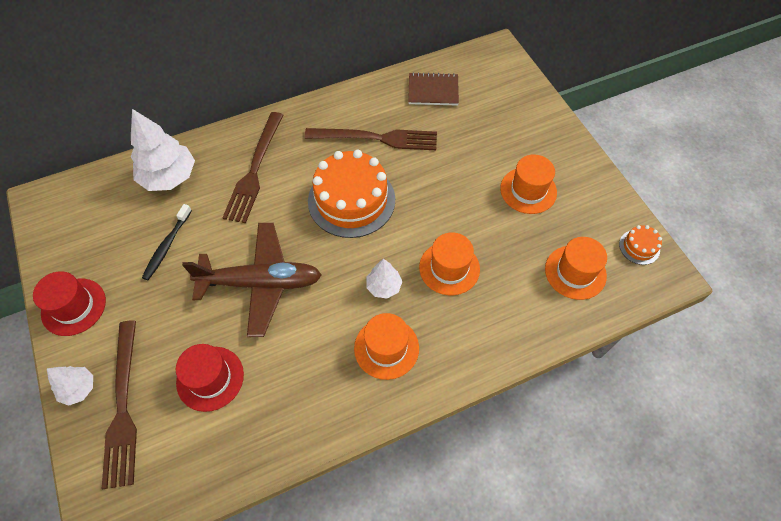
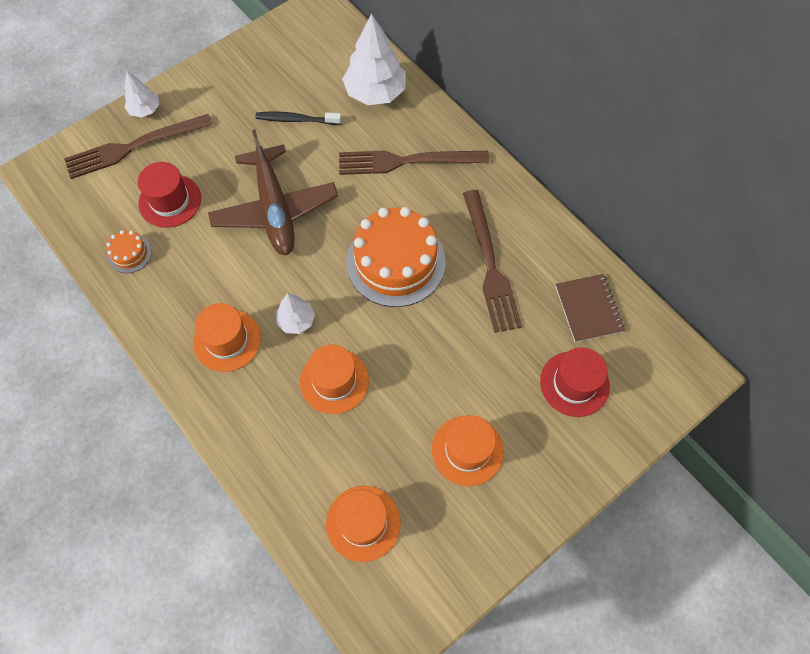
camera: 75 degrees right, 5 degrees up
red hat [33,271,106,336] -> red hat moved to [540,347,610,417]
orange cake [619,225,662,265] -> orange cake moved to [106,230,152,273]

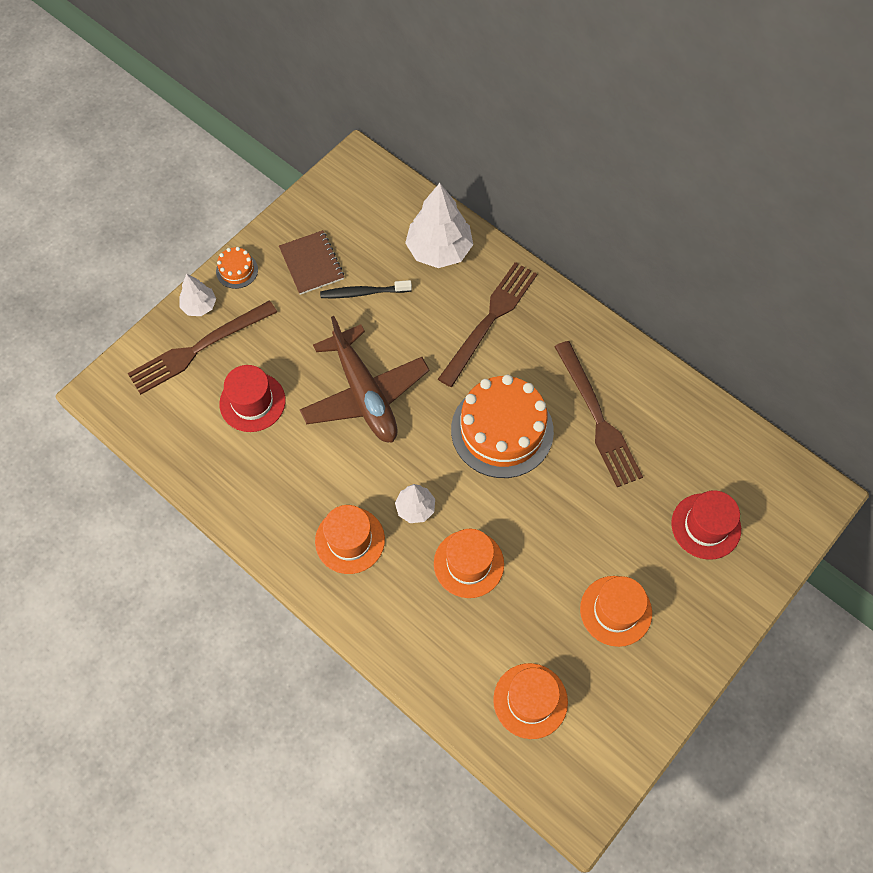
camera: 10 degrees left, 0 degrees up
orange cake [106,230,152,273] -> orange cake moved to [216,247,258,289]
brown fork [339,150,489,175] -> brown fork turned 135 degrees clockwise [438,262,537,387]
brown notebook [555,274,625,342] -> brown notebook moved to [279,230,344,295]

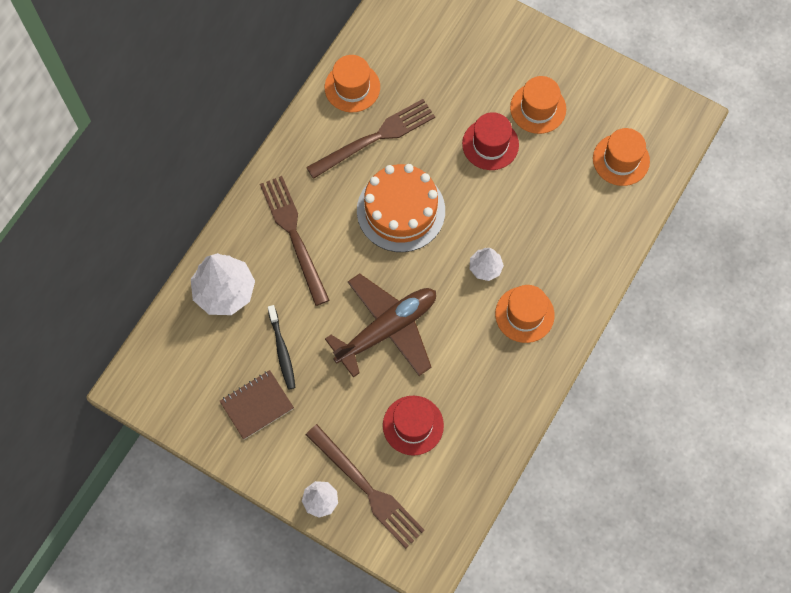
camera: 100 degrees left, 5 degrees up
orange cake [216,247,258,289] -> none
orange hat [434,529,504,598] -> orange hat moved to [325,55,380,112]
brown fork [438,262,537,387] -> brown fork turned 45 degrees clockwise [260,176,329,306]
red hat [671,490,741,560] -> red hat moved to [462,112,519,170]

